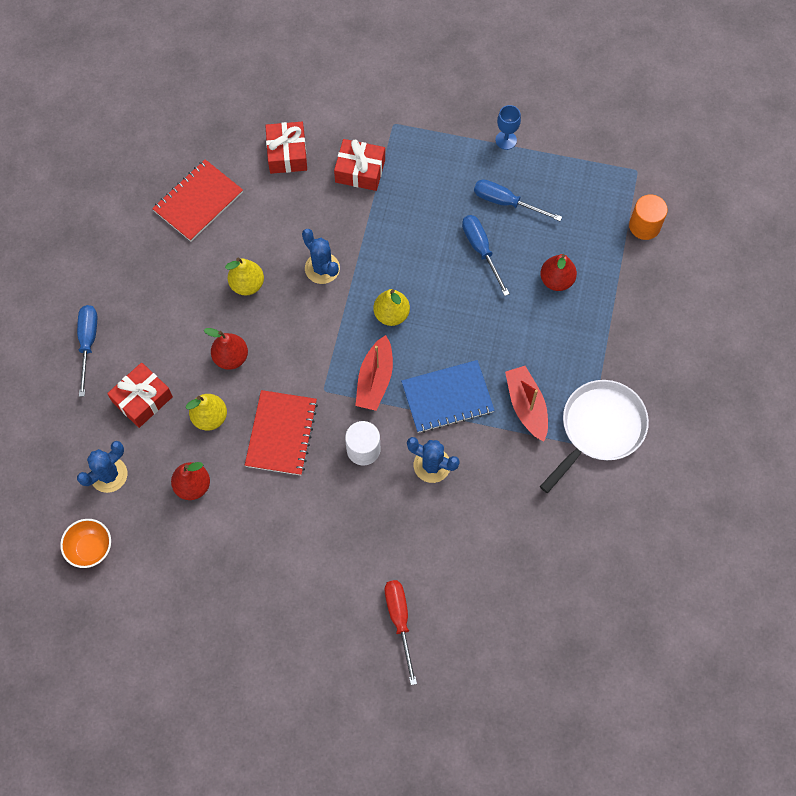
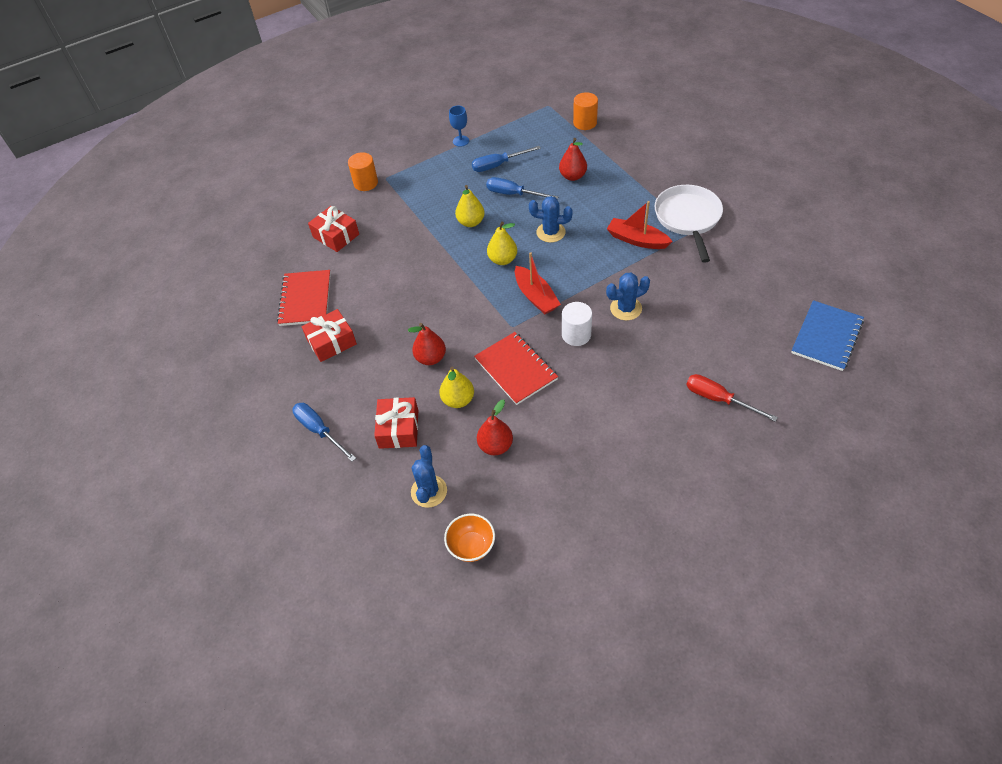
camera: 40 degrees left, 15 degrees down
yellow pear [225,258,264,295] -> yellow pear moved to [455,185,485,227]
blue cactus [302,229,340,284] -> blue cactus moved to [529,196,573,243]
red gift [334,139,385,191] -> red gift moved to [301,309,357,362]
blue notebook [401,360,495,433] -> blue notebook moved to [791,300,864,371]
none -> orange cylinder [348,152,378,191]

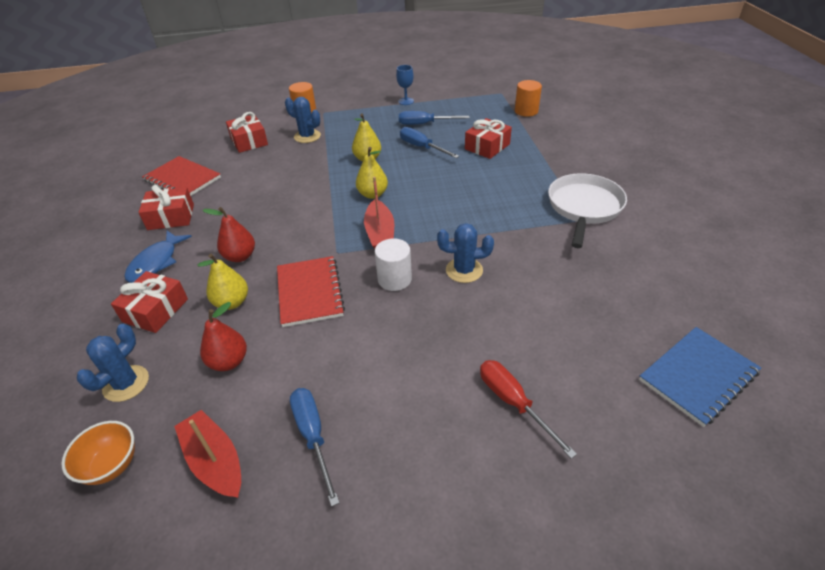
camera: 20 degrees right, 10 degrees down
red notebook [277,270,331,326] -> red notebook turned 75 degrees counterclockwise [142,156,221,196]
blue screwdriver [292,403,356,462] -> blue screwdriver moved to [290,388,340,507]
blue cactus [529,196,573,243] -> blue cactus moved to [285,97,321,143]
red pear [559,138,587,181] -> red gift [465,118,512,159]
red boat [607,201,673,249] -> red boat moved to [174,410,241,498]
none -> blue fish [125,231,192,283]

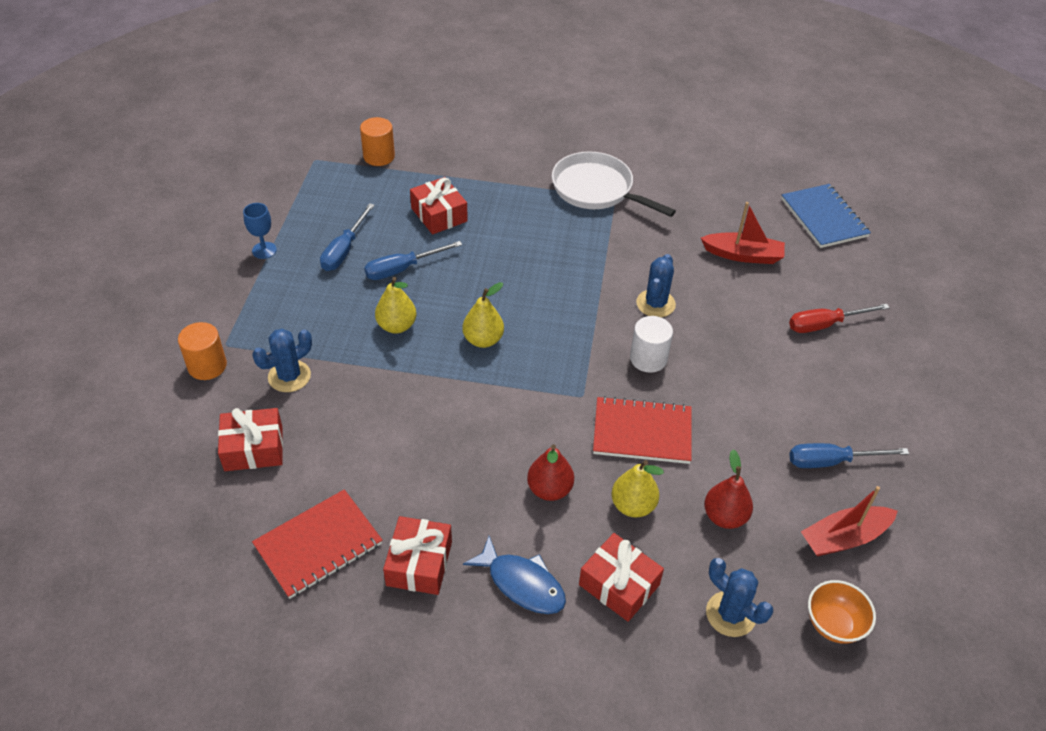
camera: 75 degrees left, 5 degrees up
red boat [364,177,394,249] -> red boat moved to [701,202,785,264]

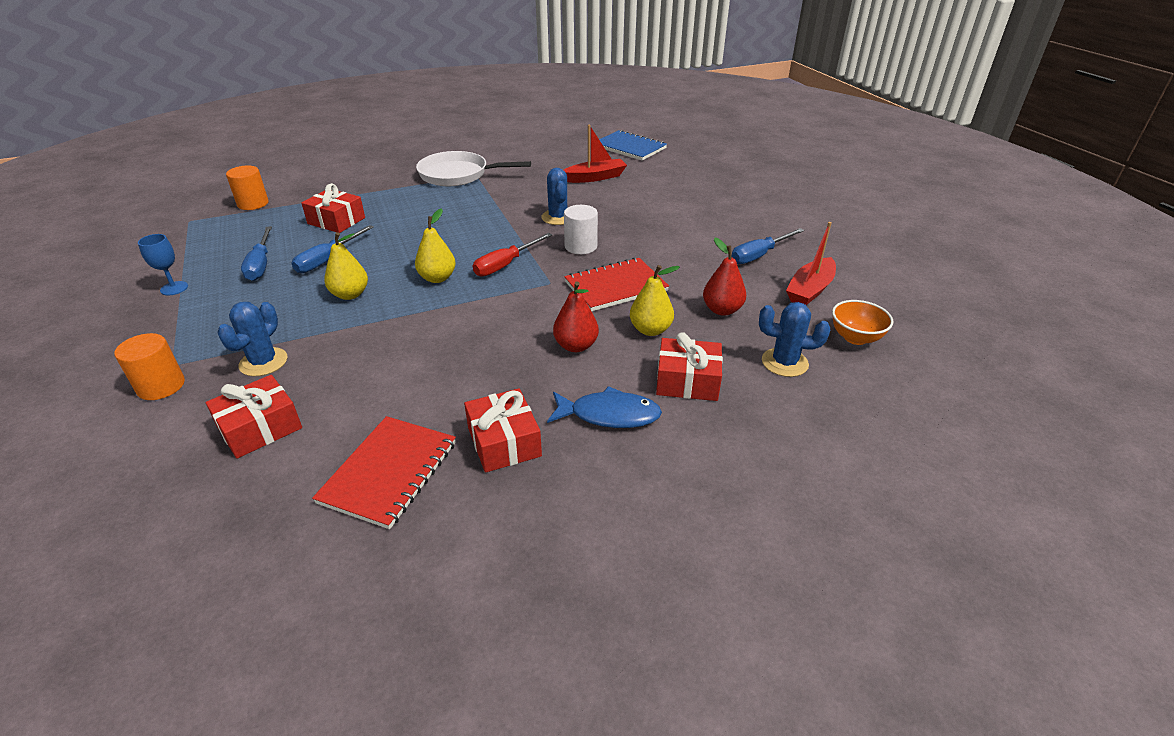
camera: 30 degrees left, 10 degrees down
red screwdriver [789,304,890,333] -> red screwdriver moved to [473,233,552,277]

